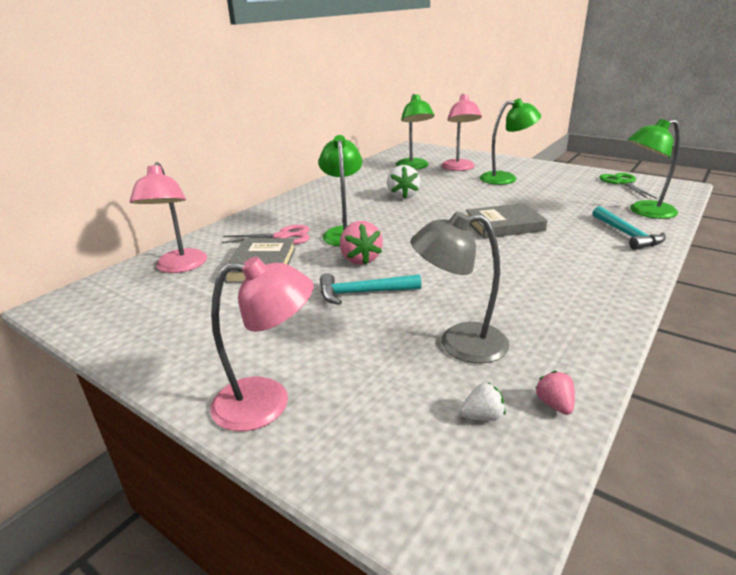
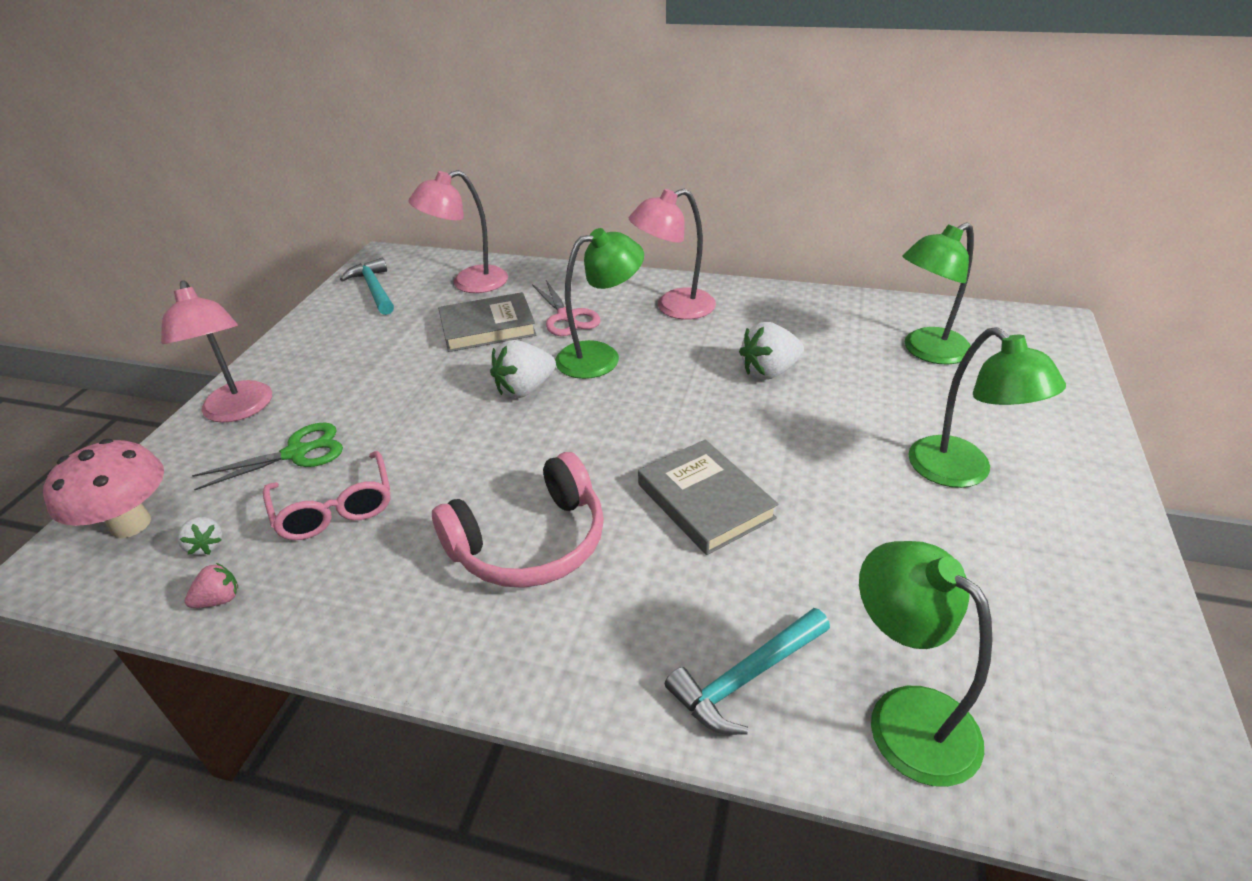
camera: 70 degrees right, 10 degrees up
turquoise hammer [320,273,421,305] -> turquoise hammer moved to [340,258,394,315]
pink strawberry [340,221,383,265] -> white strawberry [490,340,556,398]
grey lamp [411,211,509,363] -> pink glasses [263,451,391,540]
pink lamp [441,94,482,171] -> pink lamp moved to [629,189,716,320]
green scissors [599,173,658,199] -> green scissors moved to [192,422,343,490]
none -> pink mushroom [43,439,164,538]
none -> pink headphones [432,452,604,588]

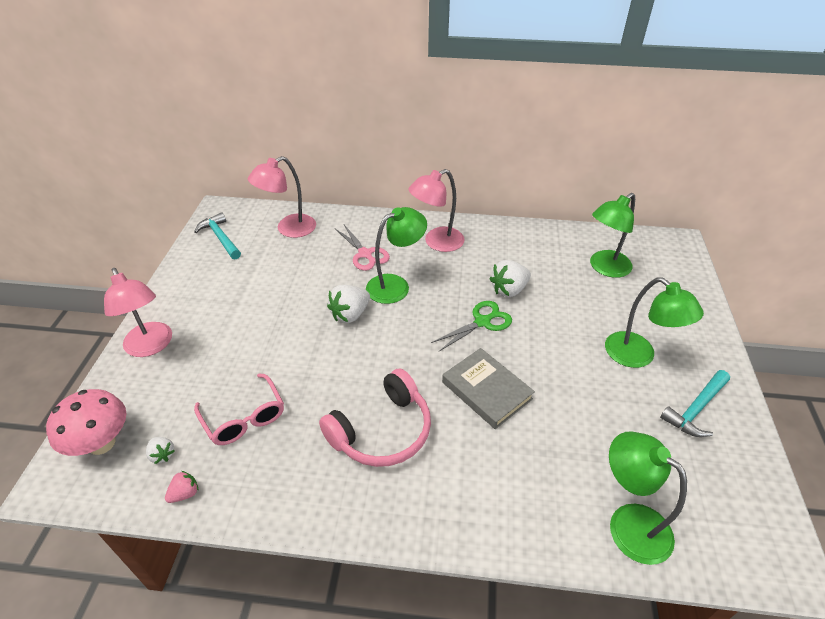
camera: 10 degrees left, 5 degrees up
green scissors [192,422,343,490] -> green scissors moved to [431,301,512,351]
grey book [438,292,537,352] -> none
turquoise hammer [665,608,830,735] -> turquoise hammer moved to [660,370,730,437]

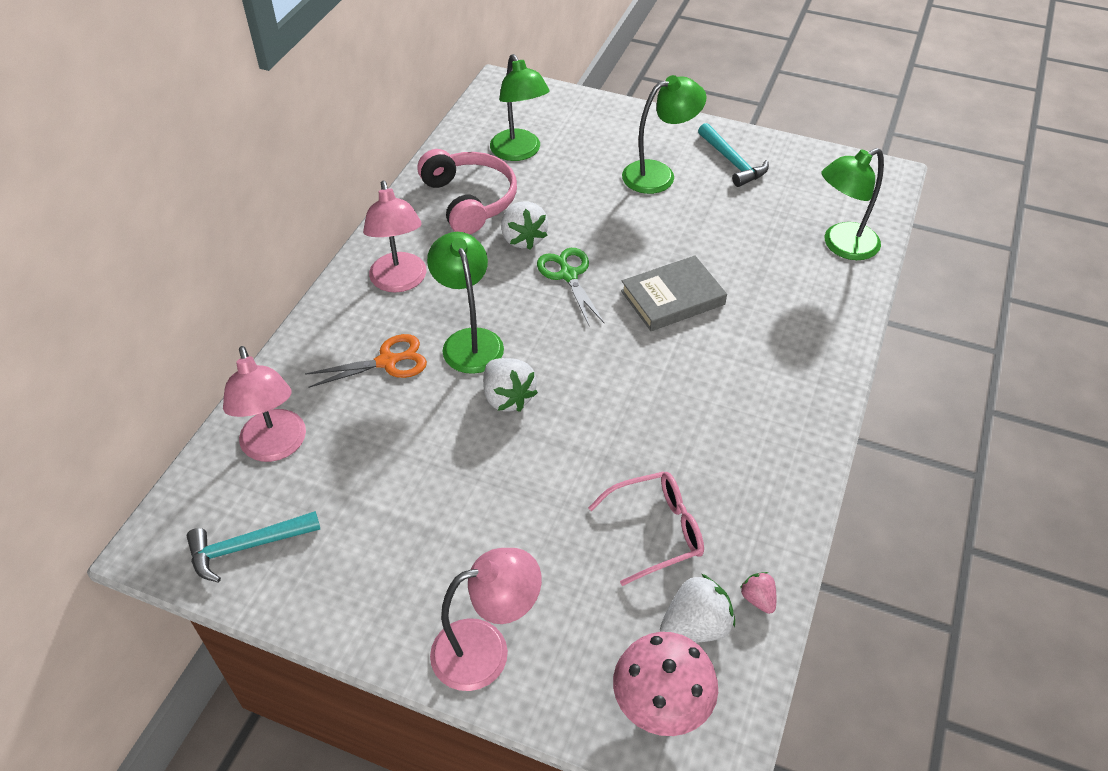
camera: 75 degrees left, 5 degrees up
white strawberry [146,437,175,464] -> white strawberry [660,574,735,643], size x1.82
pink headphones [319,368,431,467] -> pink headphones moved to [417,149,517,234]
pink scissors [335,225,390,271] -> orange scissors [305,334,427,388]

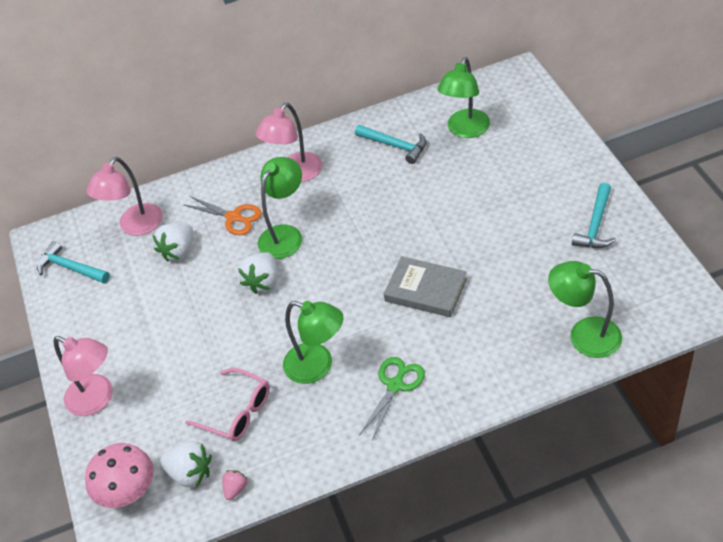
camera: 55 degrees right, 0 degrees up
pink headphones [417,149,517,234] -> turquoise hammer [355,125,426,164]
white strawberry [501,201,548,250] -> white strawberry moved to [152,223,193,261]
green scissors [537,248,604,325] -> green scissors moved to [359,357,425,440]
green lamp [622,75,707,194] -> green lamp moved to [283,301,344,384]

